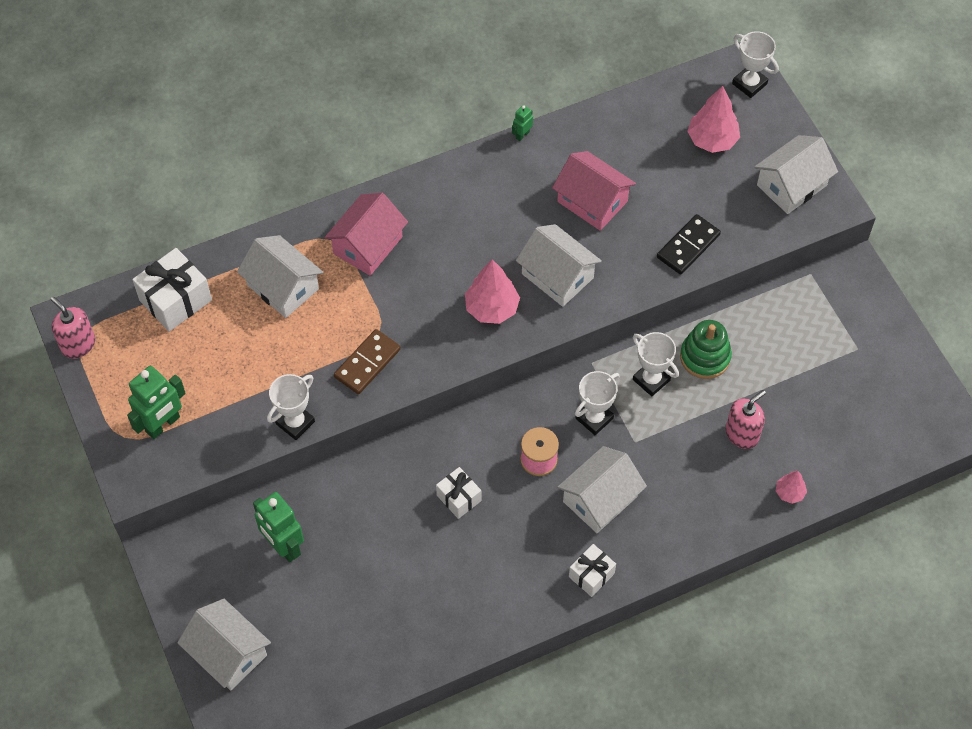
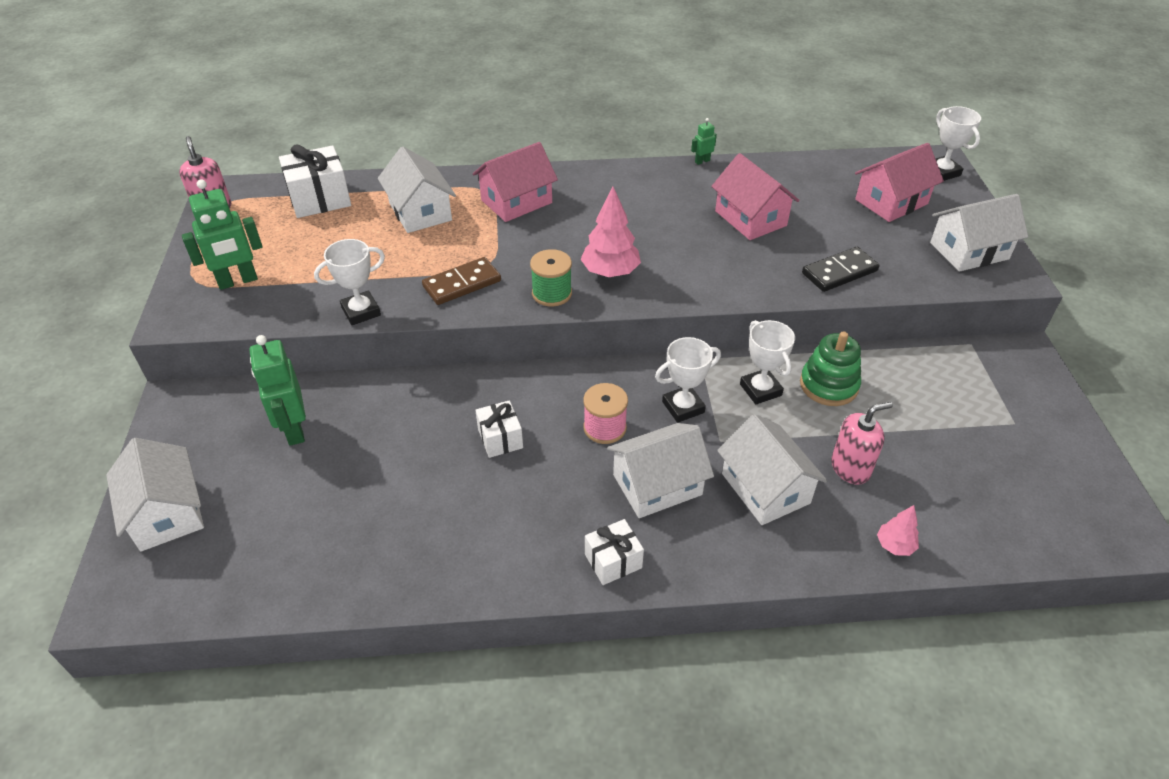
camera: 20 degrees right, 15 degrees down
white house [516,224,602,307] -> white house moved to [717,414,827,525]
pink tree [687,86,740,153] -> pink house [855,143,944,222]
none -> green spool [530,249,572,306]

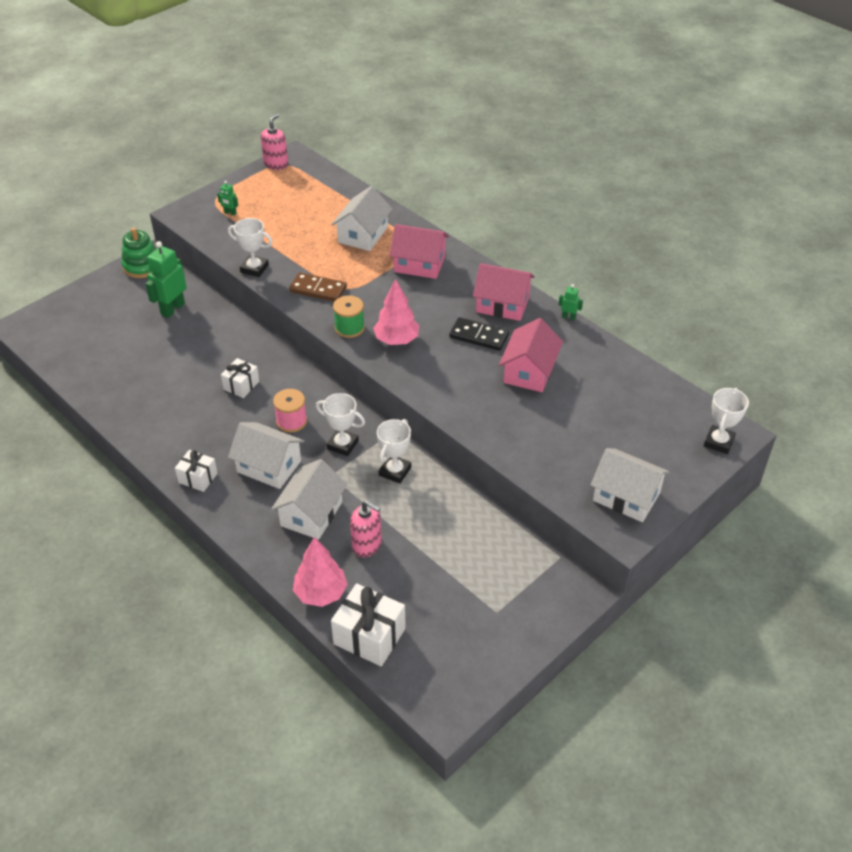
camera: 50 degrees right, 0 degrees up
white house [106,438,204,551] -> none
green robot [182,179,263,290] -> green robot [217,181,238,216], size x0.48
white gift [279,144,351,218] -> white gift moved to [331,583,406,666]
green stacking toy [800,331,861,406] -> green stacking toy moved to [121,227,156,278]
black domino [802,247,879,292] -> black domino moved to [449,317,509,351]
pink house [855,143,944,222] -> pink house moved to [473,263,535,321]
pink tree [877,505,919,556] -> pink tree [293,537,348,607], size x1.81

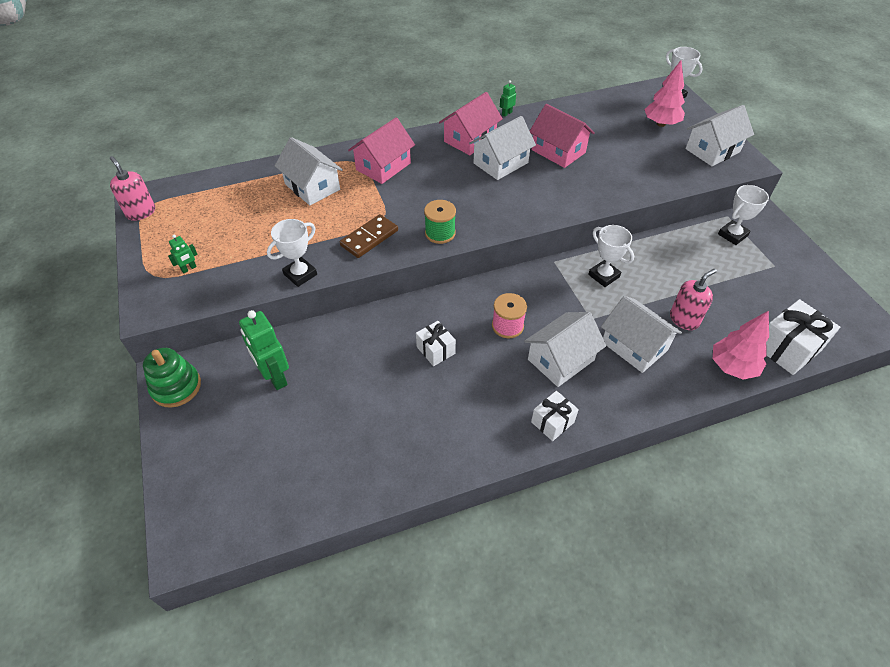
camera: 65 degrees left, 5 degrees up
white trophy [316,393,365,456] -> white trophy moved to [718,185,769,245]
pink tree [373,279,420,345] -> pink tree moved to [644,61,685,127]
black domino [449,317,509,351] -> white house [469,116,536,180]

